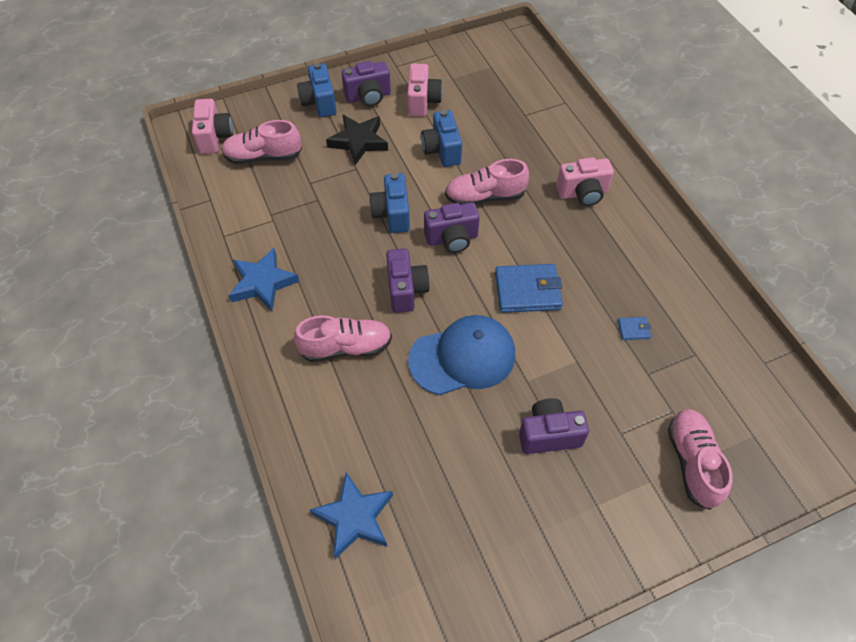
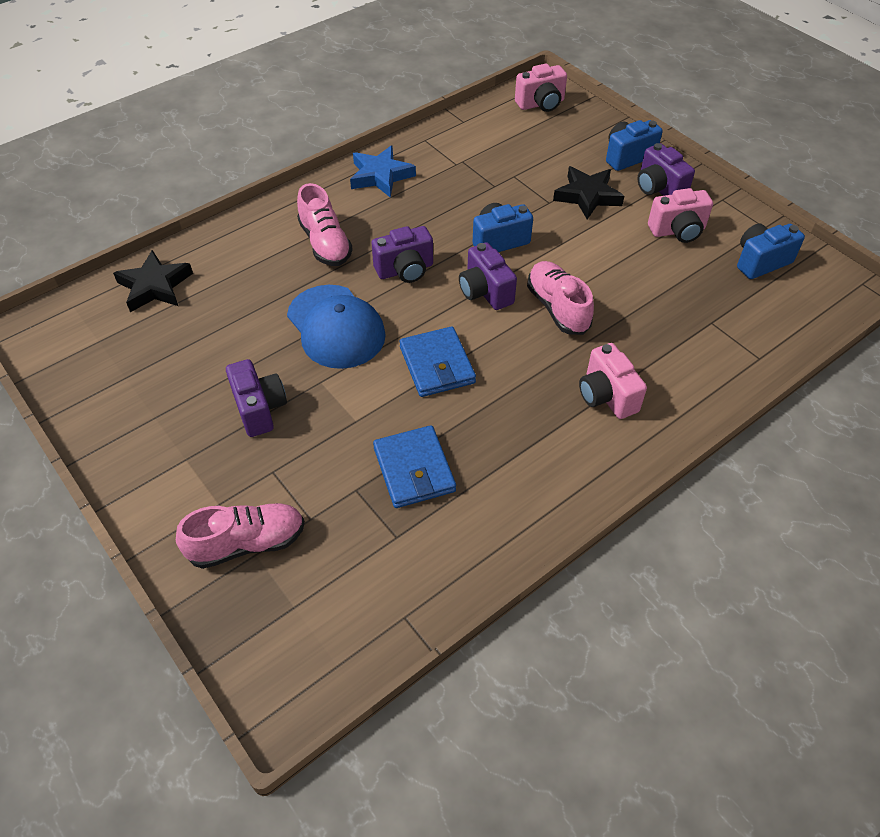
camera: 75 degrees right, 5 degrees down
pink shoe [221,120,302,164] -> none
blue star [310,472,393,559] -> black star [113,250,193,312]
blue camera [421,110,462,167] -> blue camera moved to [737,223,805,279]
blue wallet [618,317,651,340] -> blue wallet [373,425,456,508], size x2.19

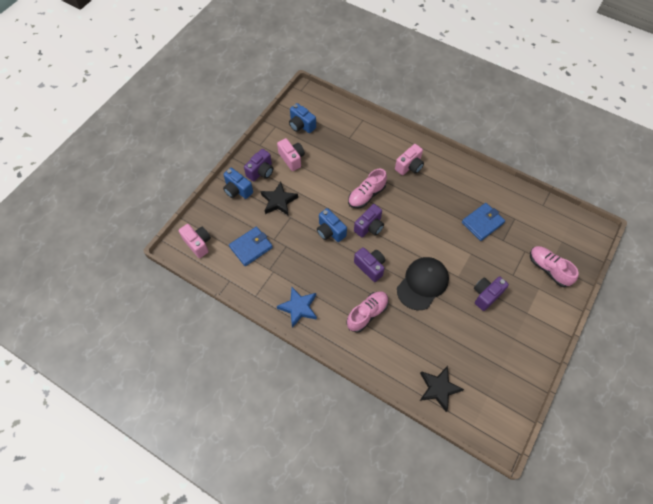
camera: 110 degrees left, 10 degrees up
blue cap [287,285,386,369] -> black cap [397,257,449,310]
blue wallet [399,326,476,397] -> blue wallet moved to [229,227,273,266]

